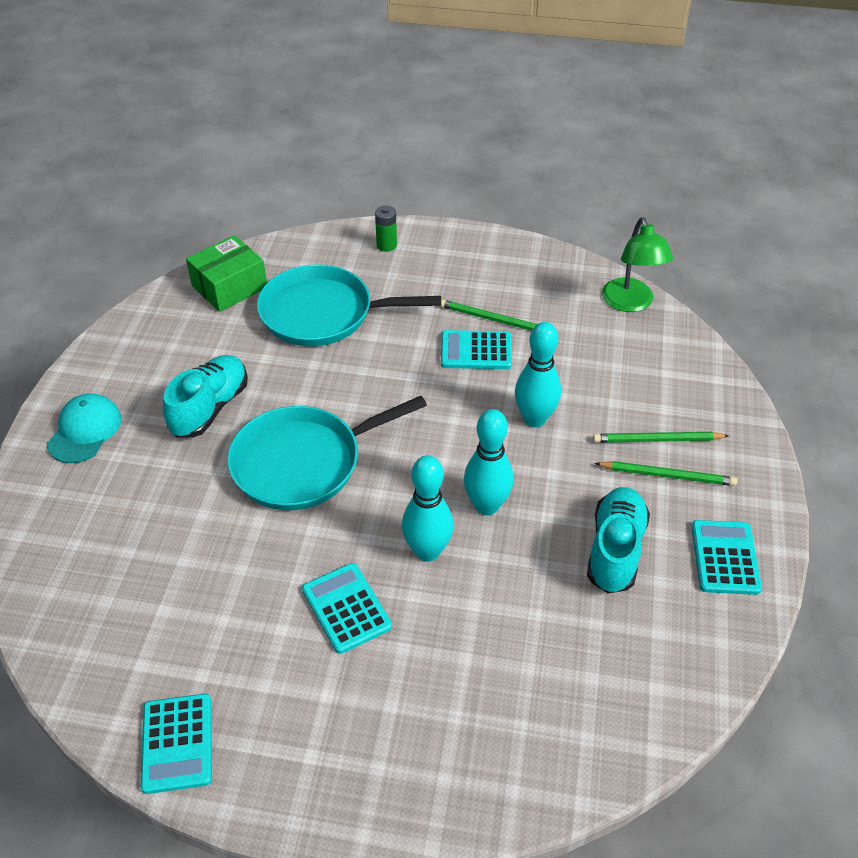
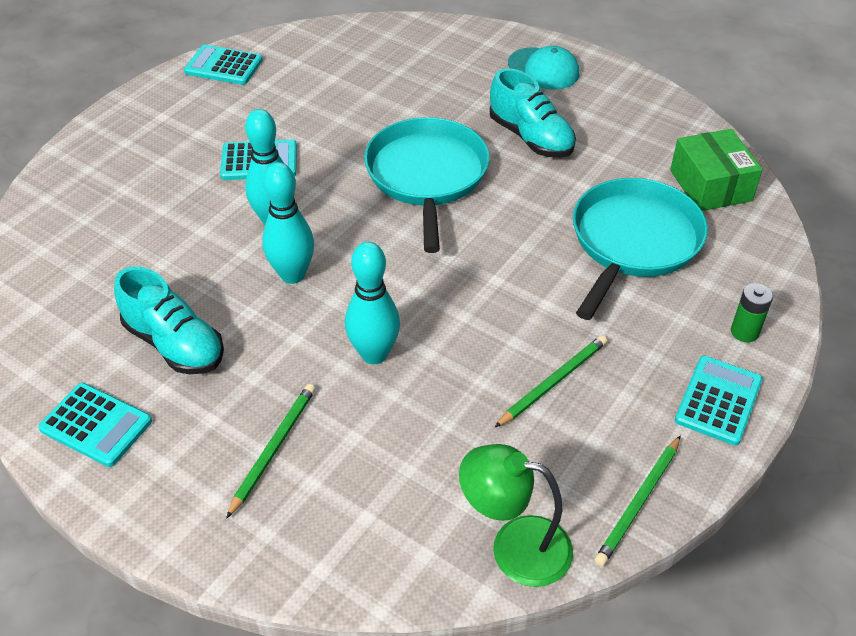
camera: 115 degrees right, 0 degrees up
turquoise calculator [441,330,512,369] -> turquoise calculator moved to [675,356,763,445]
green pencil [594,461,737,486] -> green pencil moved to [595,435,681,566]

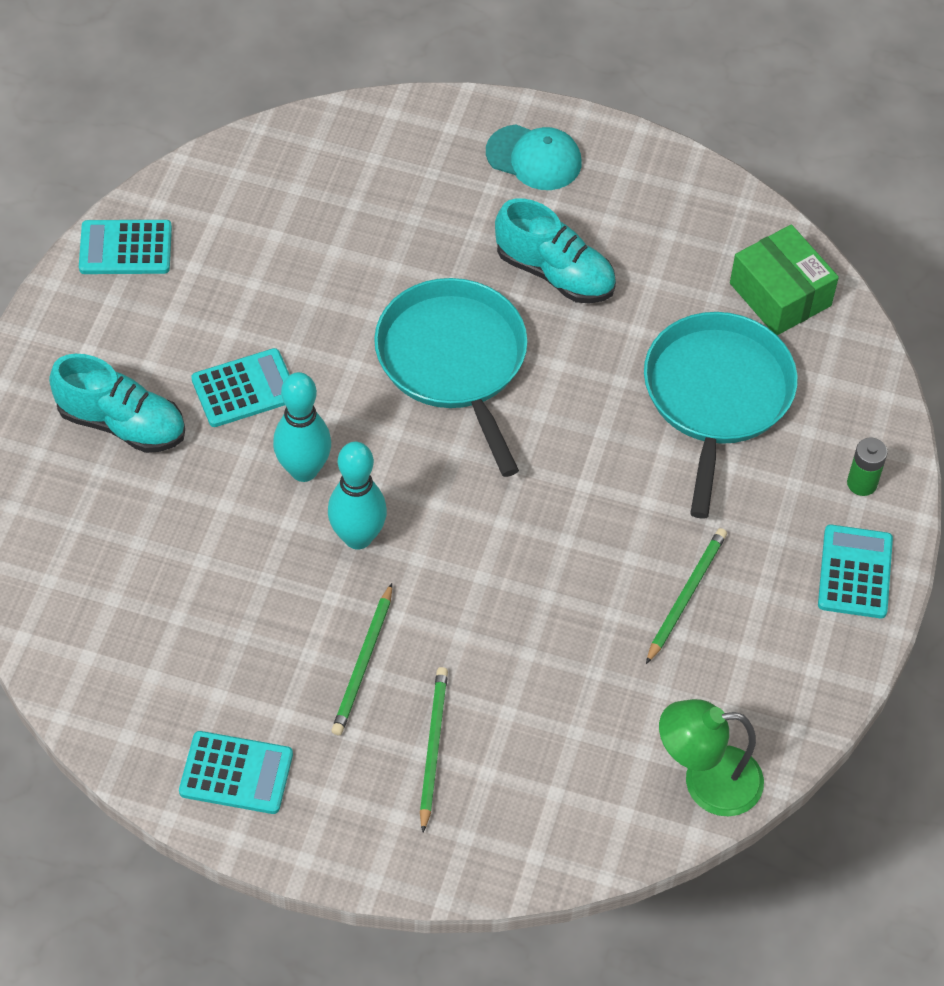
camera: 20 degrees left, 10 degrees up
turquoise shoe [114,267,224,374] -> turquoise shoe moved to [49,354,185,453]
turquoise bowling pin [345,242,400,364] -> none
green pencil [595,435,681,566] -> green pencil moved to [331,583,392,735]

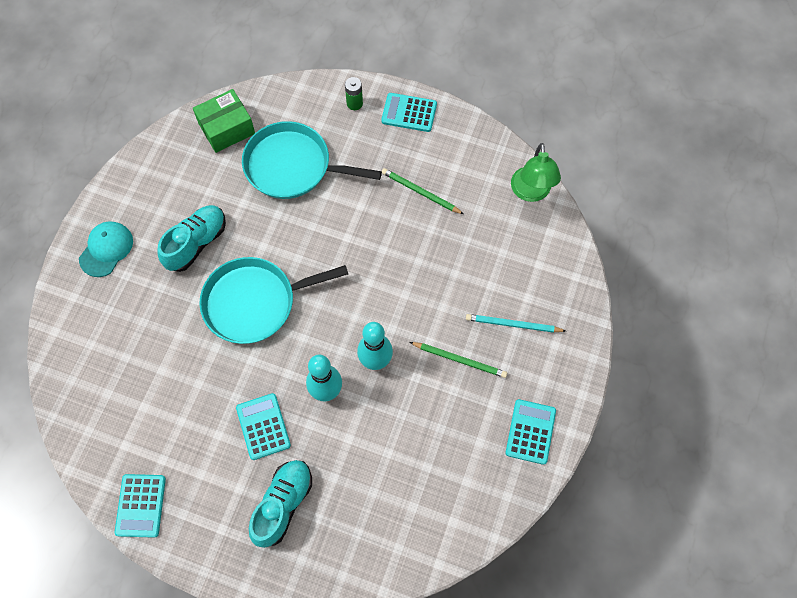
camera: 85 degrees left, 10 degrees up
green pencil [420,667,448,832] -> turquoise pencil [466,314,566,332]

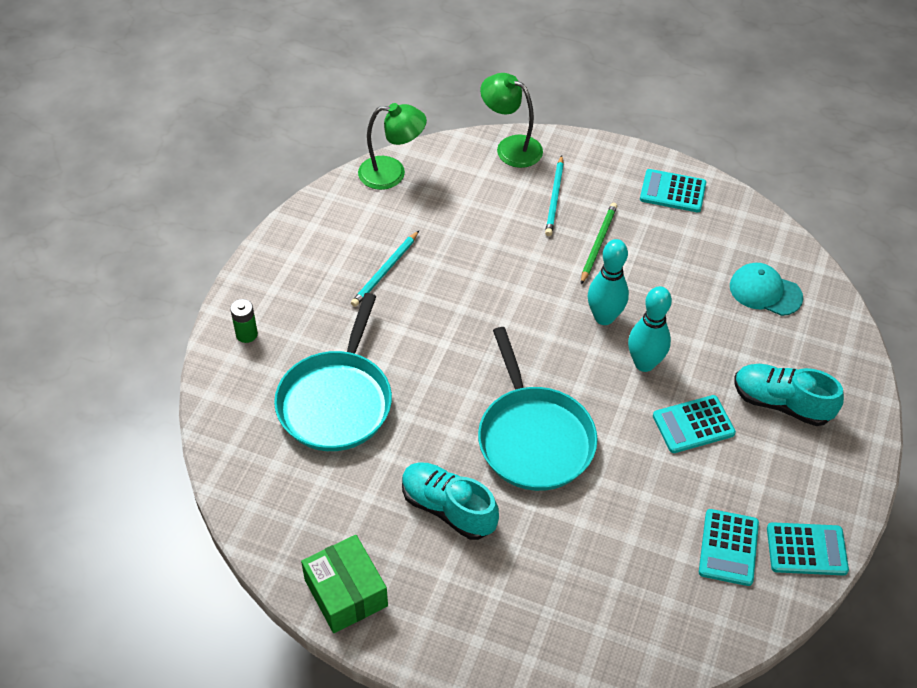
camera: 90 degrees left, 15 degrees down
turquoise cap [79,222,133,277] -> turquoise cap moved to [730,263,803,316]
green box [193,89,255,153] -> green box moved to [301,535,388,633]
turquoise calculator [381,93,437,132] -> turquoise calculator moved to [699,509,759,586]
green pencil [382,168,464,214] -> turquoise pencil [351,231,419,307]
none -> green lamp [480,73,543,168]

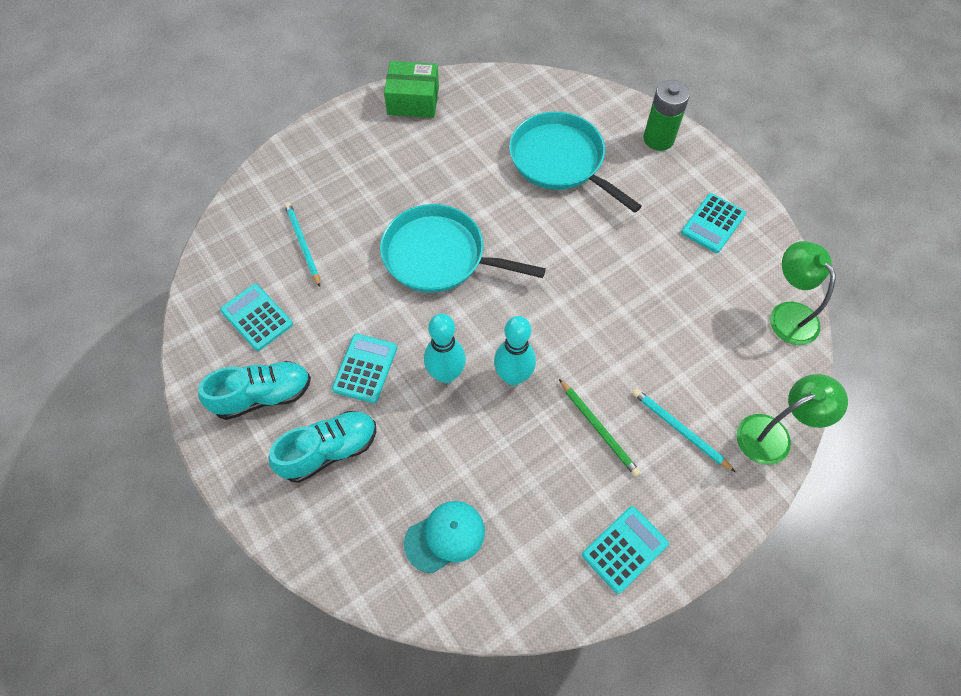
camera: 125 degrees right, 10 degrees up
green battery [230,299,258,343] -> green battery [643,80,690,151], size x1.71
turquoise pencil [351,231,419,307] -> turquoise pencil moved to [284,202,320,287]
green lamp [358,103,427,190] -> green lamp turned 120 degrees clockwise [770,241,836,345]
turquoise shoe [402,462,499,540] -> turquoise shoe moved to [198,361,311,420]
turquoise calculator [767,522,849,575] -> turquoise calculator moved to [681,193,746,253]

